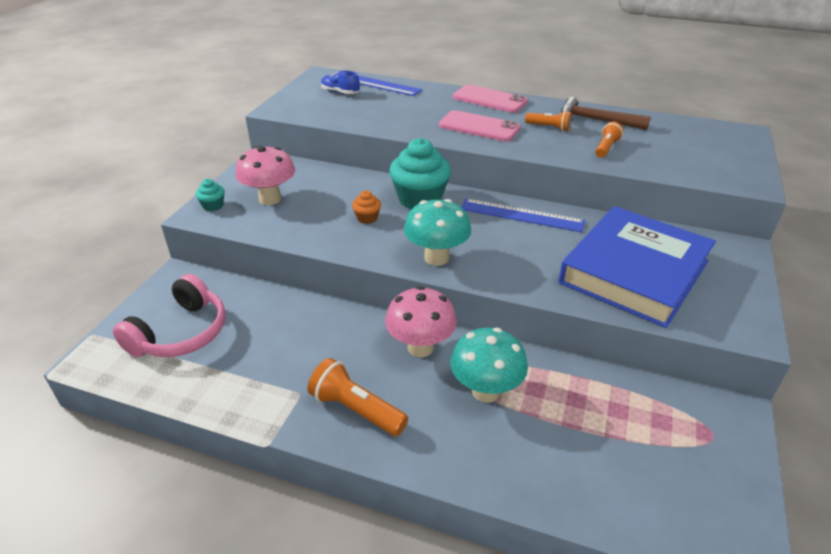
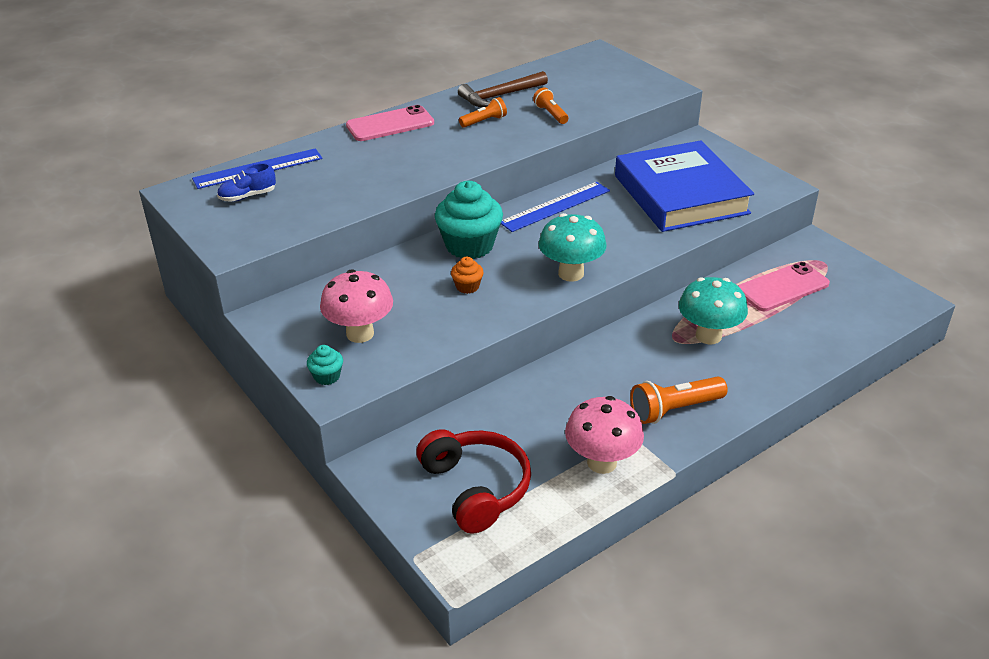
camera: 55 degrees left, 0 degrees up
pink headphones [113,274,226,357] -> red headphones [416,429,531,534]
pink mushroom [385,286,457,357] -> pink mushroom moved to [565,396,644,474]
pink phone [439,110,520,142] -> pink phone moved to [738,262,830,311]

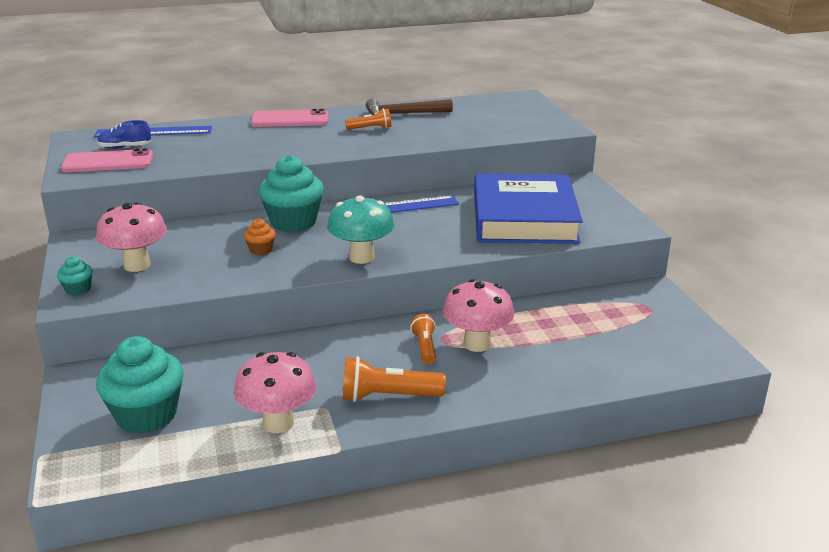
camera: 20 degrees right, 10 degrees down
red headphones [416,429,531,534] -> turquoise cupcake [96,336,184,433]
orange flashlight [533,88,568,124] -> orange flashlight moved to [410,314,436,364]
turquoise mushroom [679,277,748,344] -> pink mushroom [443,279,514,352]
pink phone [738,262,830,311] -> pink phone moved to [61,148,153,172]

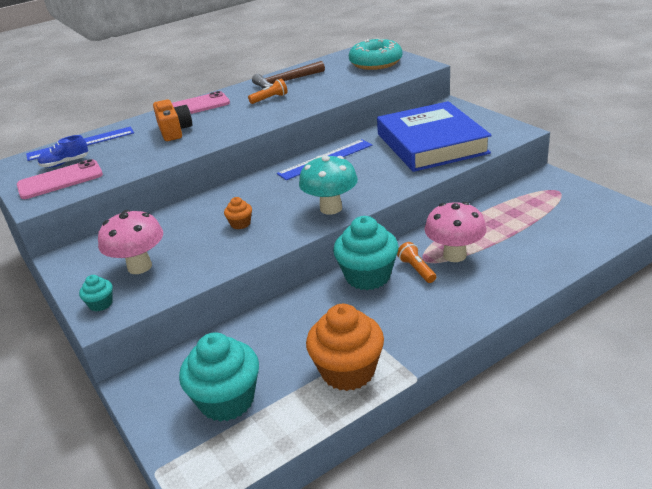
camera: 15 degrees left, 5 degrees up
pink mushroom [234,352,316,433] -> orange cupcake [306,304,384,391]
turquoise cupcake [258,155,324,232] -> turquoise cupcake moved to [333,216,399,290]
orange flashlight [343,356,446,402] -> none
none -> orange camera [153,99,192,141]
none -> turquoise donut [349,38,402,70]

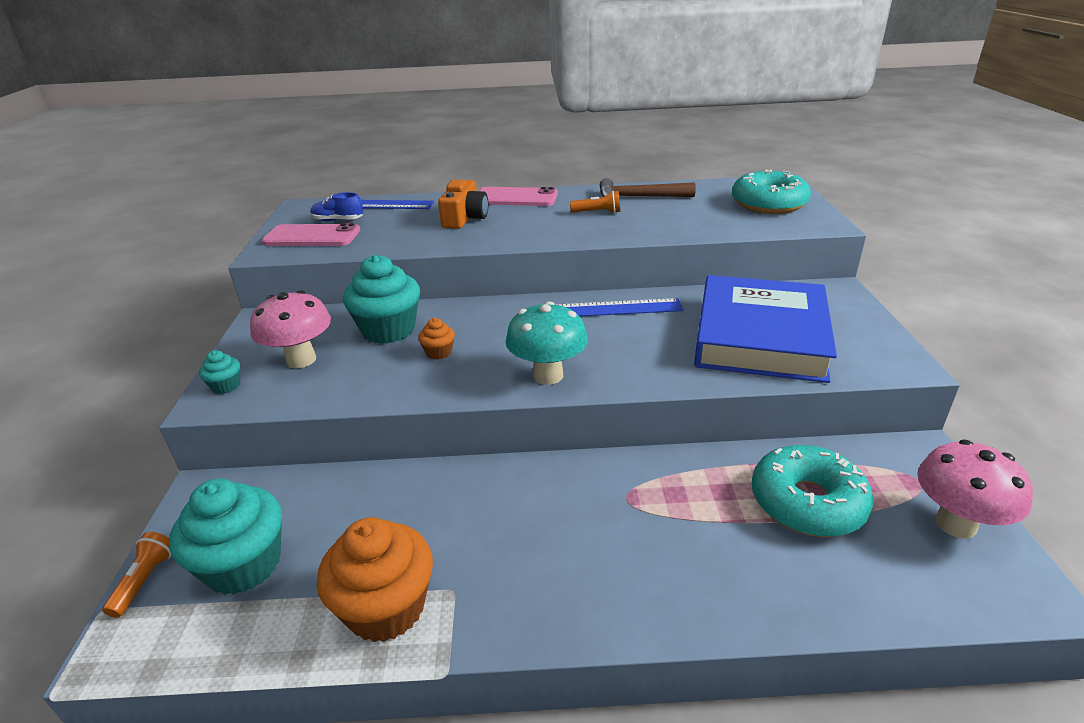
camera: 30 degrees right, 0 degrees up
turquoise cupcake [333,216,399,290] -> turquoise cupcake moved to [343,255,420,344]
orange flashlight [397,242,436,283] -> orange flashlight moved to [102,532,171,618]
pink mushroom [424,202,487,262] -> pink mushroom moved to [917,440,1033,539]
none -> turquoise donut [752,445,874,537]

